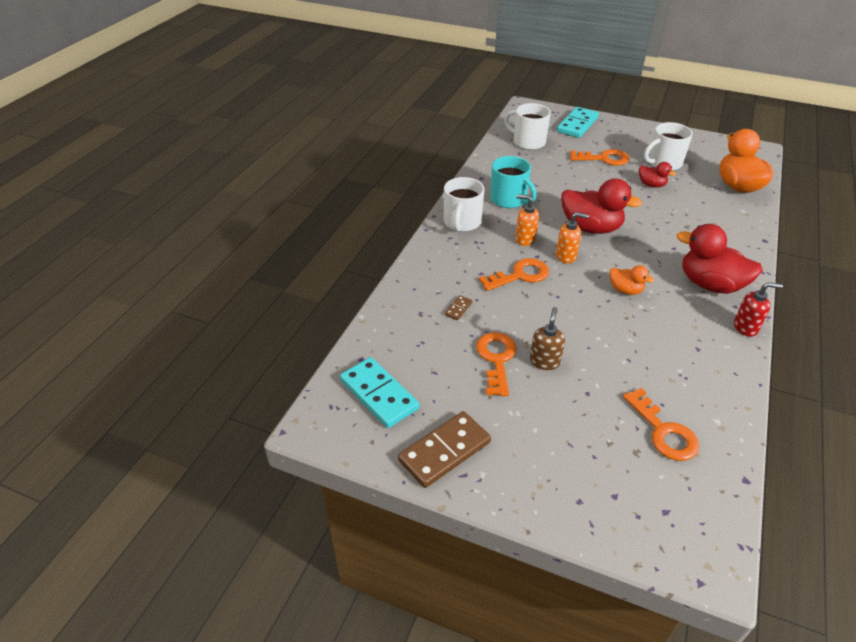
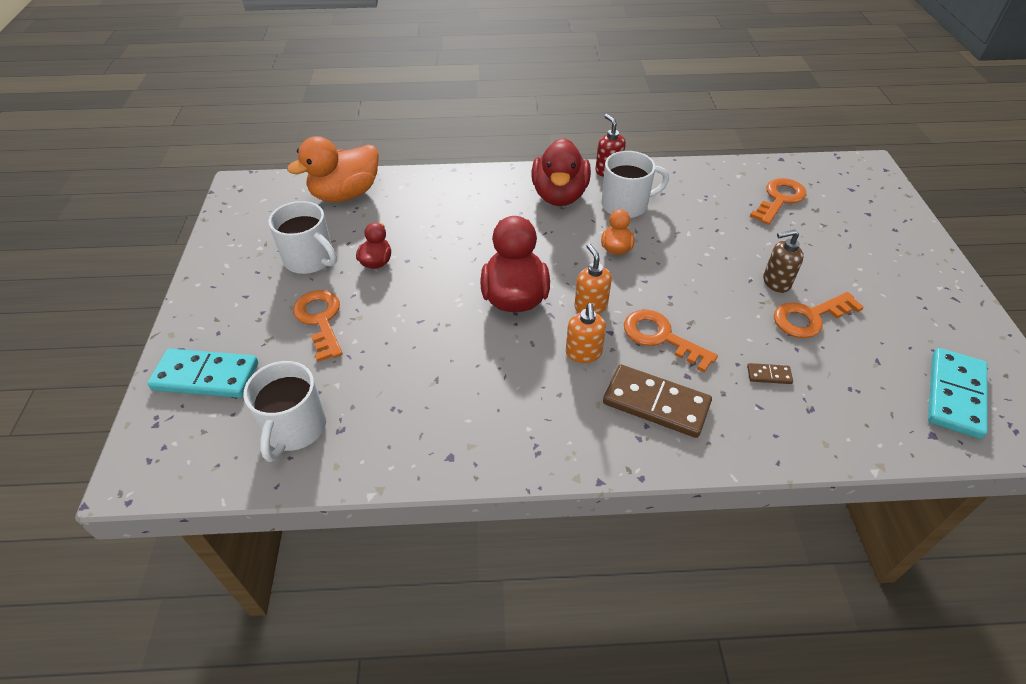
camera: 115 degrees left, 5 degrees up
brown domino [398,411,491,488] -> brown domino moved to [603,365,712,438]
white mug [444,177,485,232] -> white mug moved to [601,151,669,218]
turquoise mug [490,156,537,208] -> none

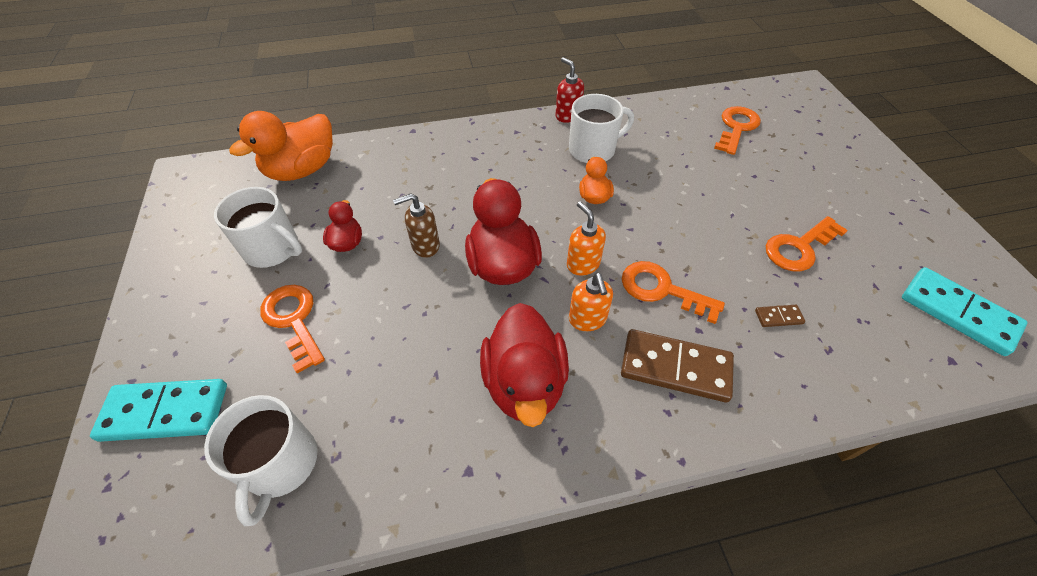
camera: 10 degrees left, 5 degrees up
red duck [532,138,591,206] -> red duck moved to [480,303,569,427]
brown soap dispenser [763,229,803,293] -> brown soap dispenser moved to [393,193,440,258]
turquoise domino [928,348,987,439] -> turquoise domino turned 60 degrees counterclockwise [902,267,1028,356]

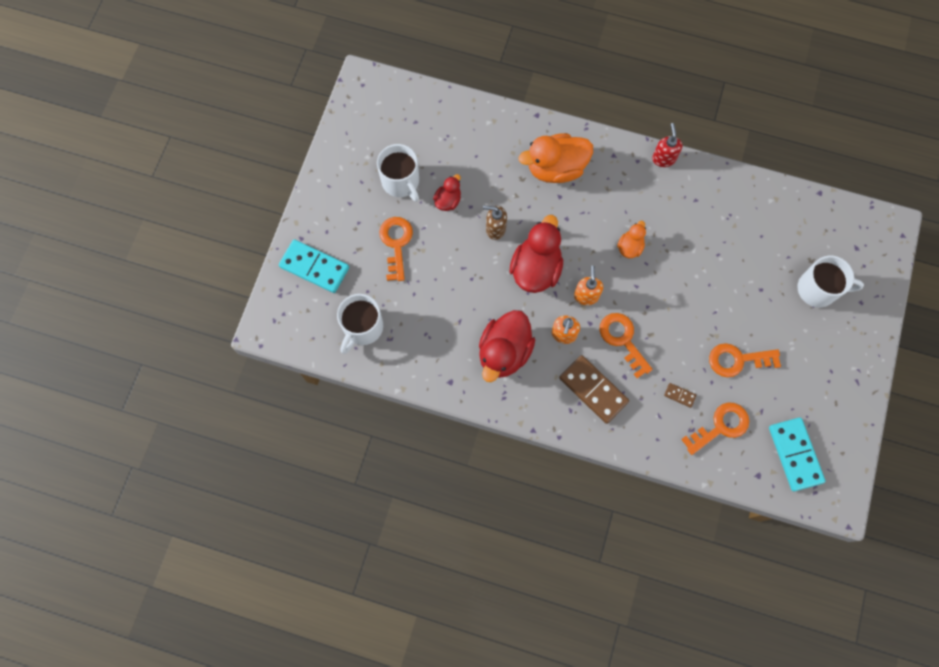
camera: 30 degrees right, 20 degrees up
orange duck [229,111,333,181] -> orange duck moved to [519,133,593,183]
white mug [569,94,634,163] -> white mug moved to [797,256,864,307]
orange key [714,106,761,155] -> orange key moved to [681,402,749,455]

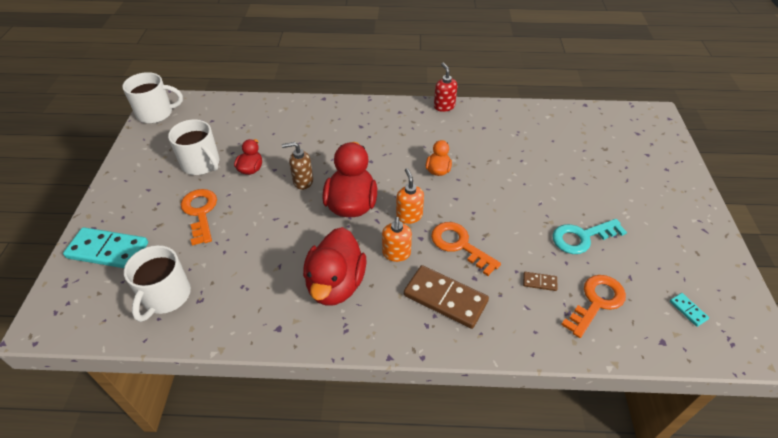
camera: 15 degrees left, 25 degrees down
orange duck [519,133,593,183] -> none
orange key [709,343,781,377] -> turquoise key [552,219,627,254]
turquoise domino [769,417,825,491] -> turquoise domino [670,293,709,327], size x0.44
white mug [797,256,864,307] -> white mug moved to [122,72,183,124]

